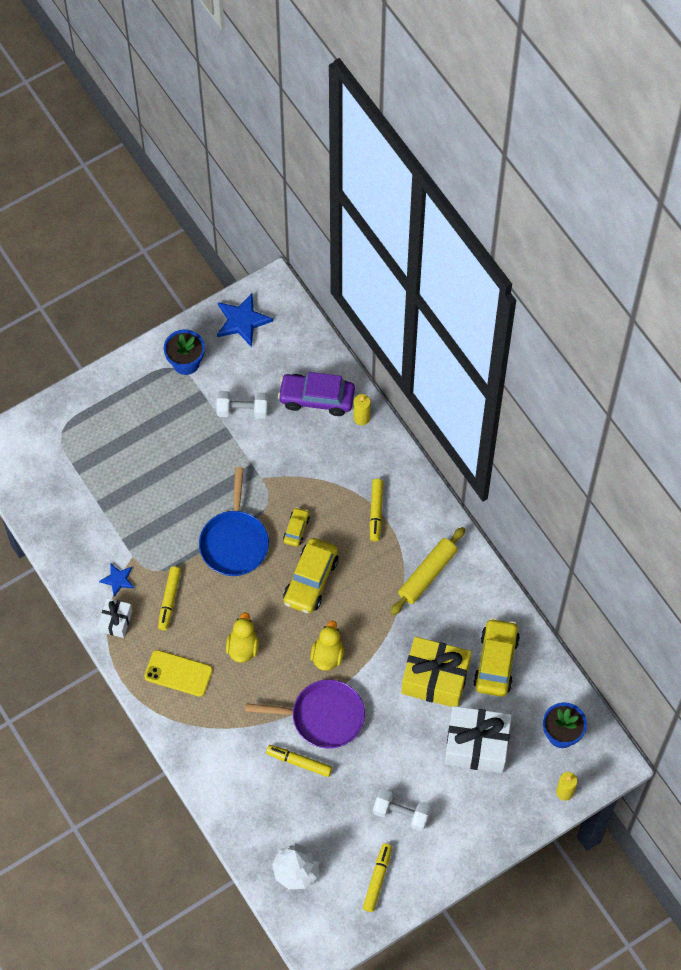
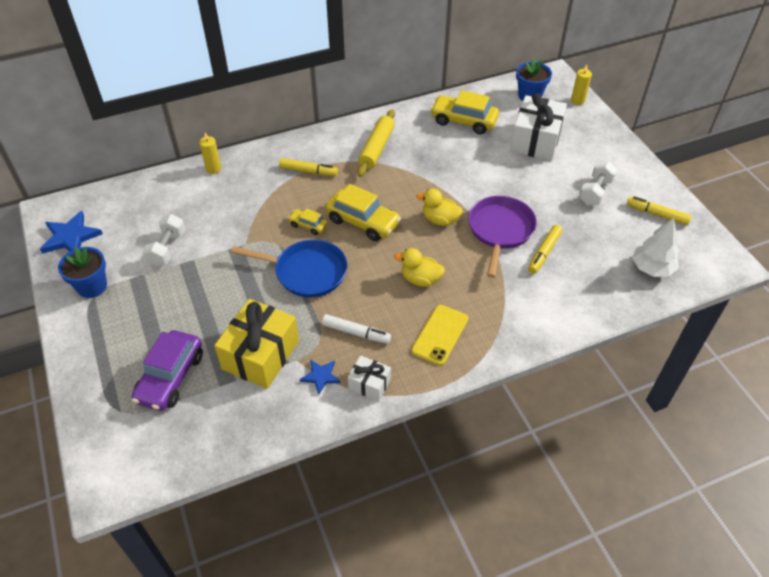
camera: 80 degrees left, 15 degrees down
yellow marker [158,566,181,630] -> white marker [322,314,391,344]
purple car [278,372,355,416] -> purple car moved to [132,330,203,411]
yellow rolling pin [390,527,465,615] -> yellow rolling pin turned 60 degrees clockwise [357,109,395,177]
yellow gift [401,637,471,707] -> yellow gift moved to [214,299,299,389]

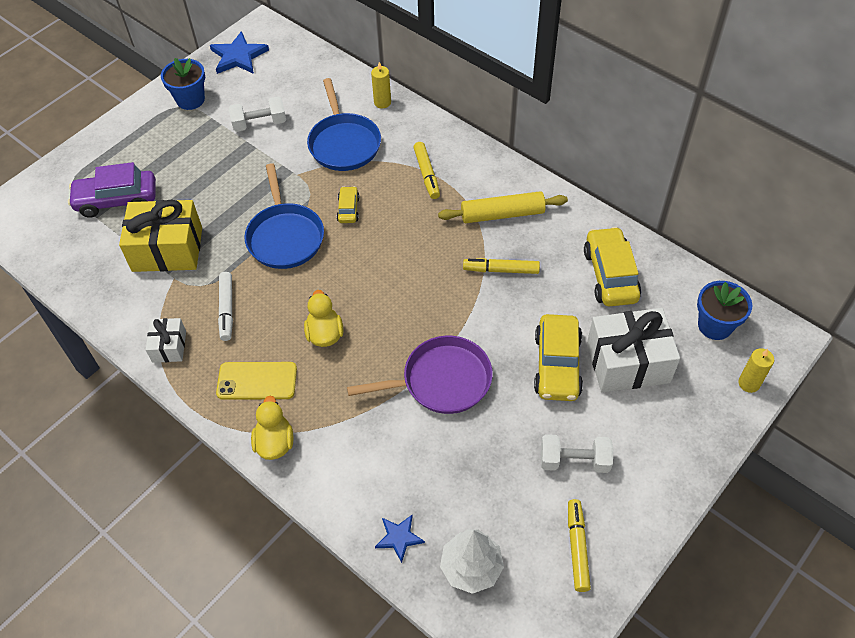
camera: 65 degrees right, 5 degrees up
blue star [300,360,341,394] -> blue star moved to [375,515,425,563]
yellow car [326,184,401,241] -> yellow car moved to [534,314,583,401]
yellow duck [417,189,463,226] -> yellow duck moved to [251,396,294,460]
yellow marker [528,225,562,274] -> yellow marker moved to [463,258,540,274]
none -> blue pan [307,78,381,171]

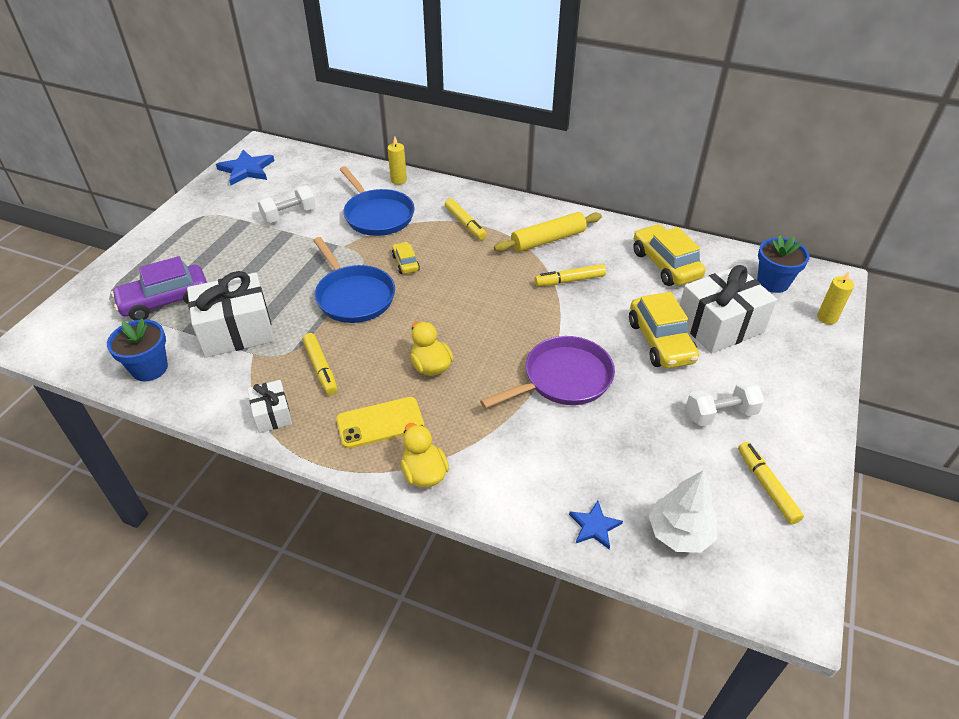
camera: 20 degrees left, 10 degrees down
yellow gift [119,199,202,272] -> white gift [187,271,274,358]
blue flower pot [161,58,205,110] -> blue flower pot moved to [107,318,168,382]
white marker [218,272,233,341] -> yellow marker [302,333,338,395]

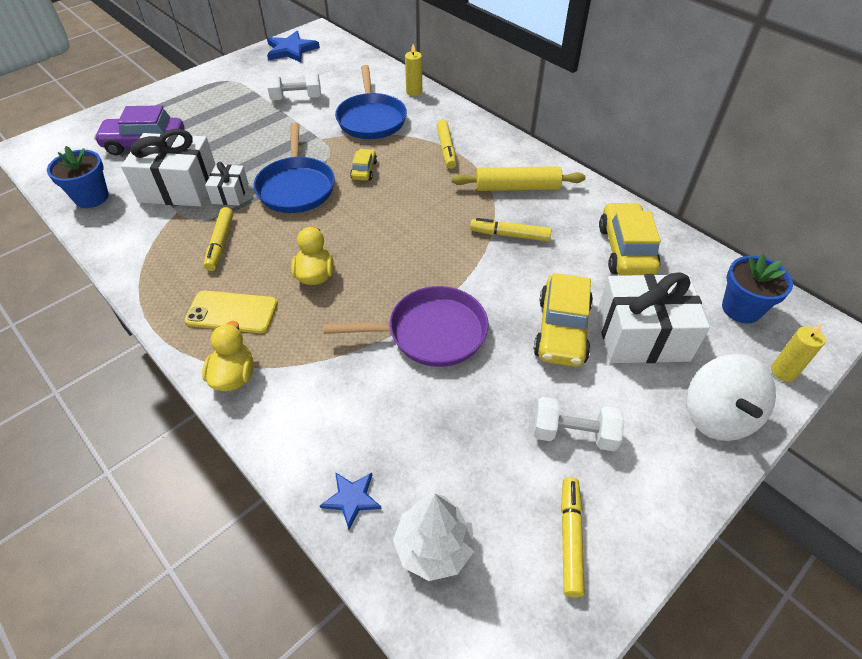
camera: 25 degrees right, 5 degrees up
white gift [247,380,292,433] -> white gift moved to [205,162,249,205]
none -> white spinning top [686,354,776,441]

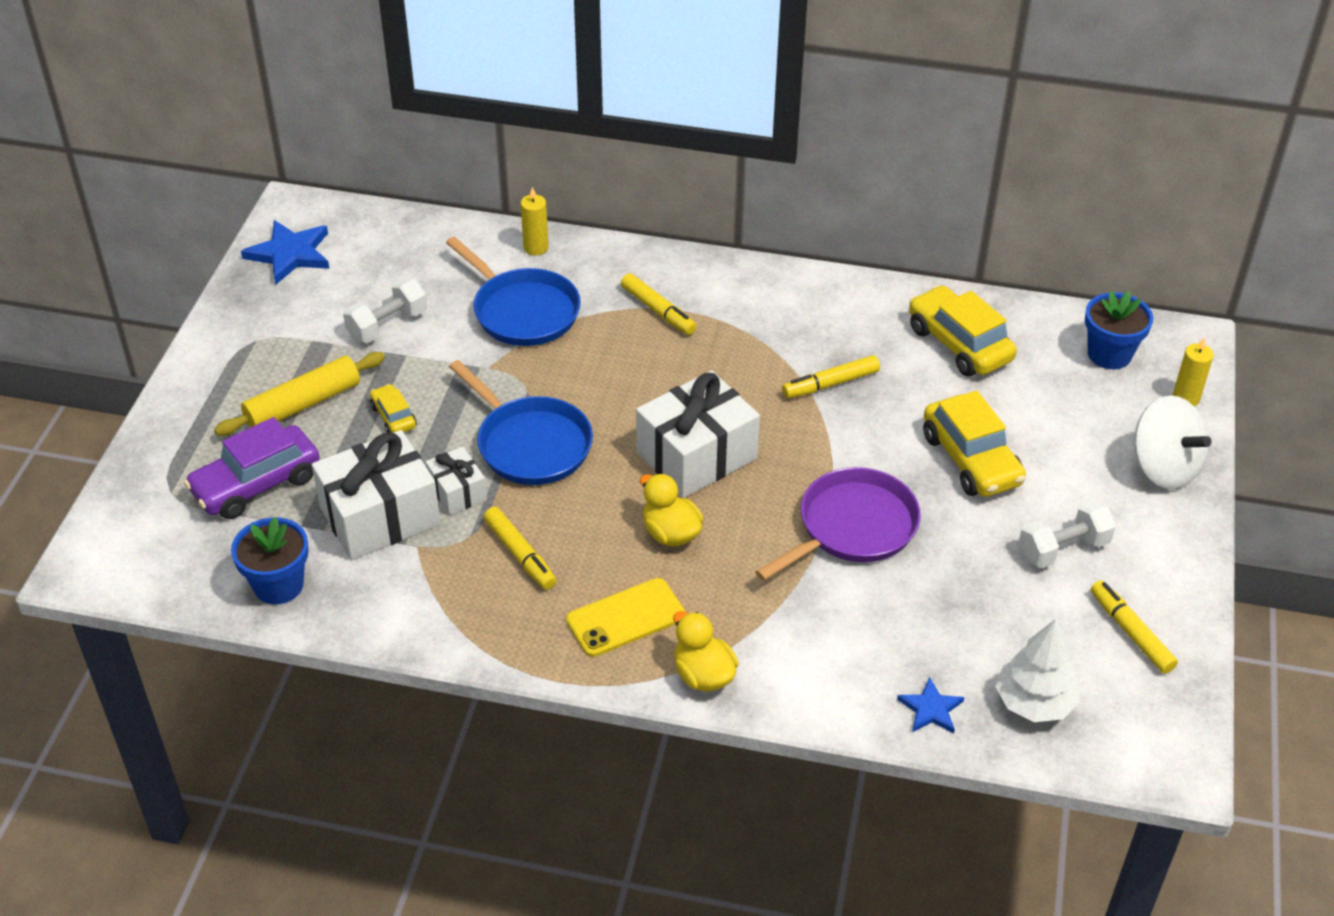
camera: 35 degrees left, 5 degrees down
yellow car [350,149,377,181] -> yellow car moved to [370,384,417,433]
yellow rolling pin [452,166,586,191] -> yellow rolling pin moved to [214,352,385,436]
white gift [597,272,710,363] -> white gift moved to [636,371,760,498]

